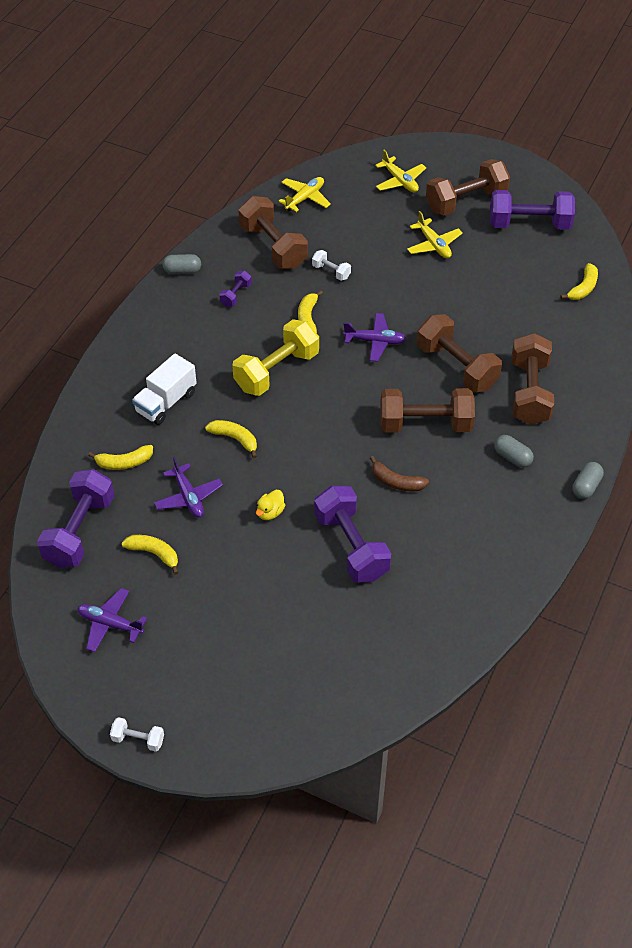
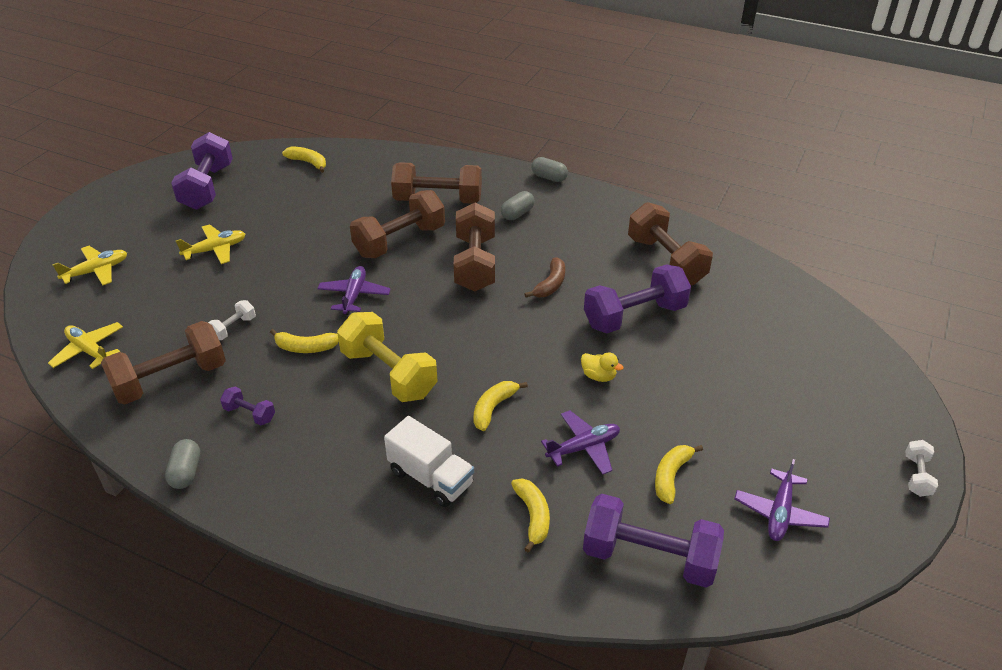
camera: 90 degrees left, 10 degrees down
brown dumbbell [426,159,510,216] -> brown dumbbell moved to [628,202,713,285]

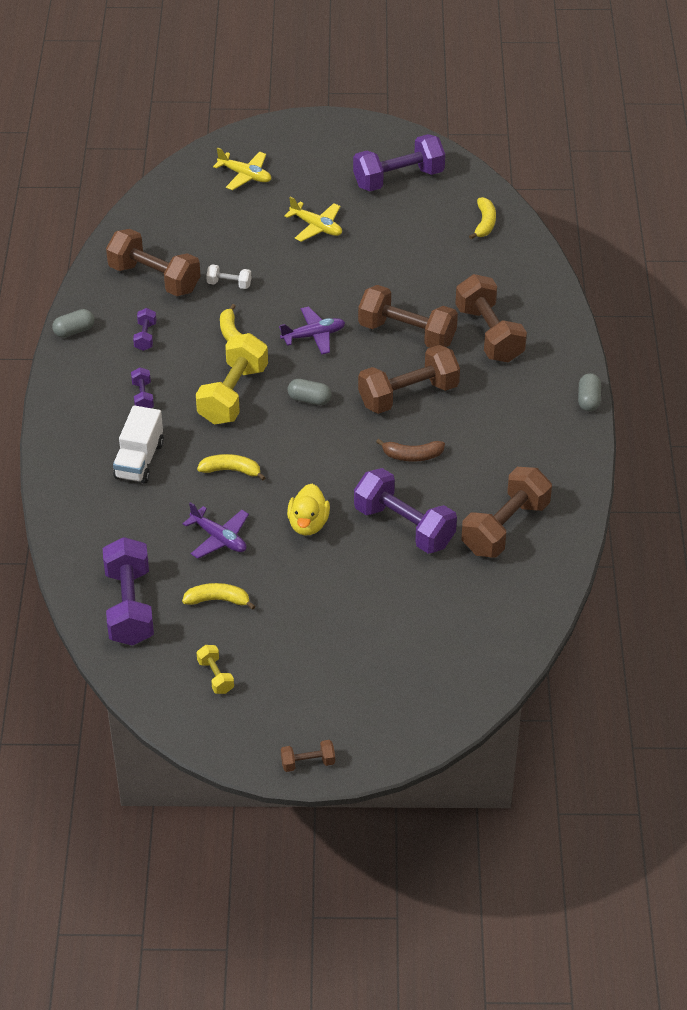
camera: 65 degrees right, 5 degrees up
yellow plane [48,322,123,369] -> none
grey capsule [501,191,535,220] -> grey capsule moved to [288,379,332,405]
yellow banana [511,478,550,553] -> none
yellow duck [581,352,624,382] -> yellow duck [287,484,330,536], size x1.52
purple plane [734,459,830,541] -> yellow dumbbell [197,645,234,694]
white dumbbell [905,440,938,497] -> brown dumbbell [281,740,335,772]
none -> purple dumbbell [131,367,154,408]

